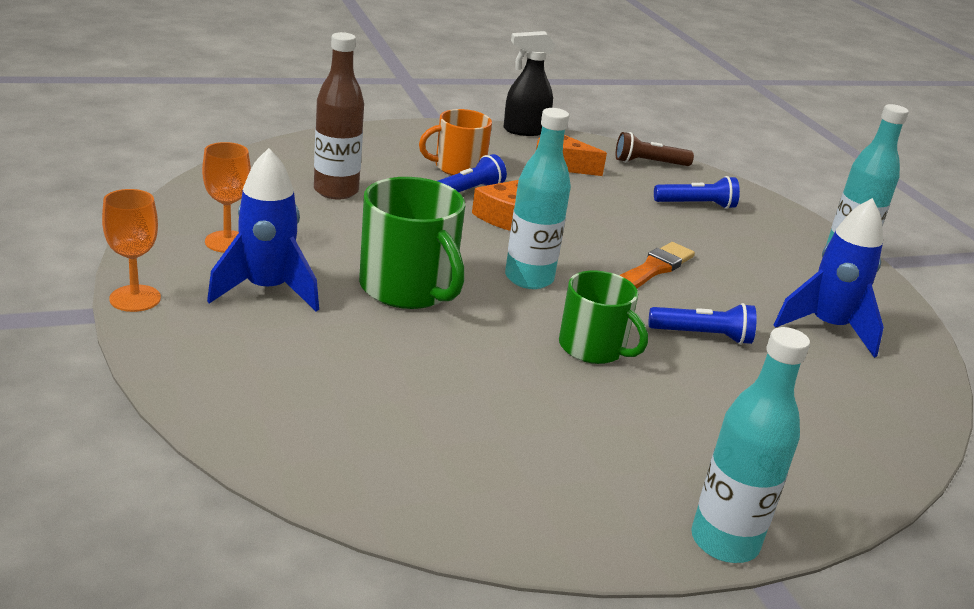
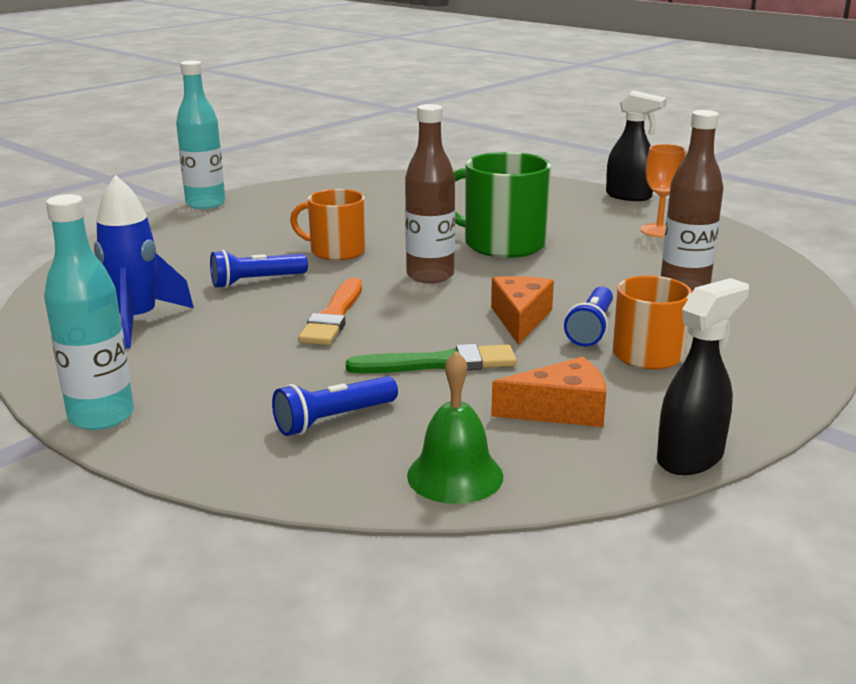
camera: 155 degrees right, 5 degrees down
orange goblet [102,189,161,312] -> black spray bottle [606,91,667,201]
blue rocket [207,148,319,312] -> none
turquoise bottle [505,108,571,289] -> brown bottle [405,104,455,283]
green mug [559,270,648,364] -> orange mug [290,189,366,261]
brown flashlight [616,132,694,166] -> green bell [407,351,503,504]
none -> green brush [346,344,517,374]

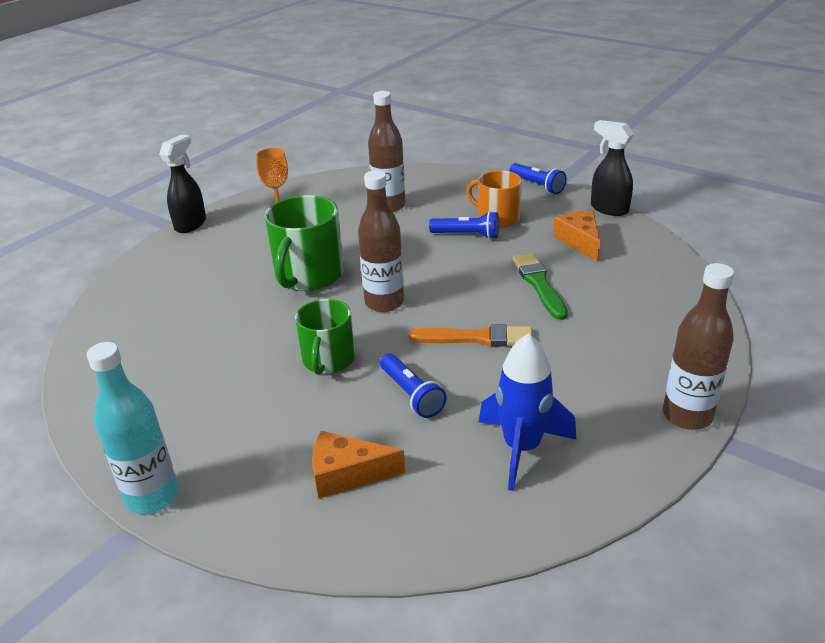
camera: 95 degrees left, 10 degrees up
turquoise bottle [44,194,134,430] -> brown bottle [663,263,734,430]
blue flashlight [272,376,398,436] -> blue flashlight moved to [509,163,567,194]
orange mug [290,189,366,261] -> green mug [295,299,355,375]
green bell [407,351,503,504] -> none
orange cheese [491,276,554,345] -> orange cheese moved to [312,431,405,499]

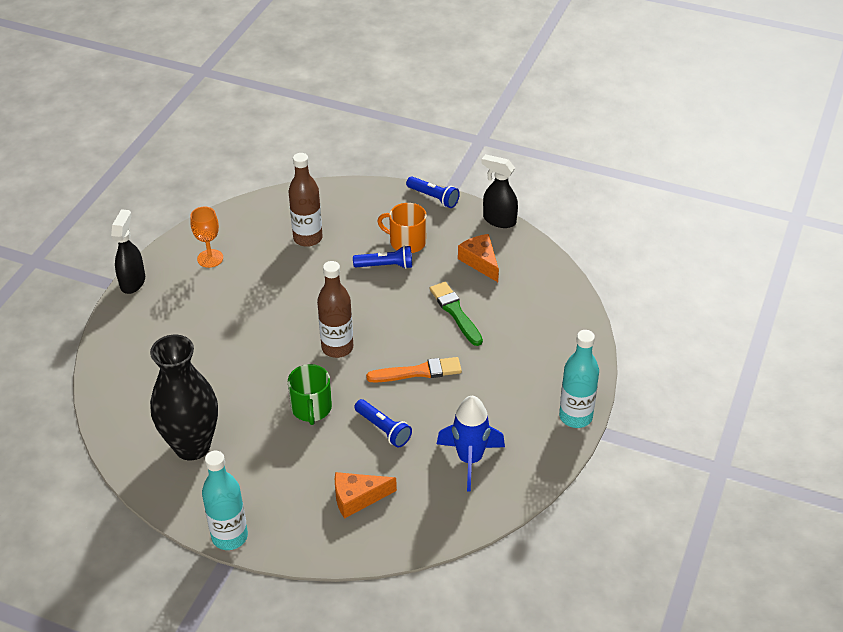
camera: 15 degrees left, 10 degrees up
green mug [265,195,344,291] -> none
brown bottle [663,263,734,430] -> turquoise bottle [559,330,599,428]
none -> black vase [150,335,218,460]

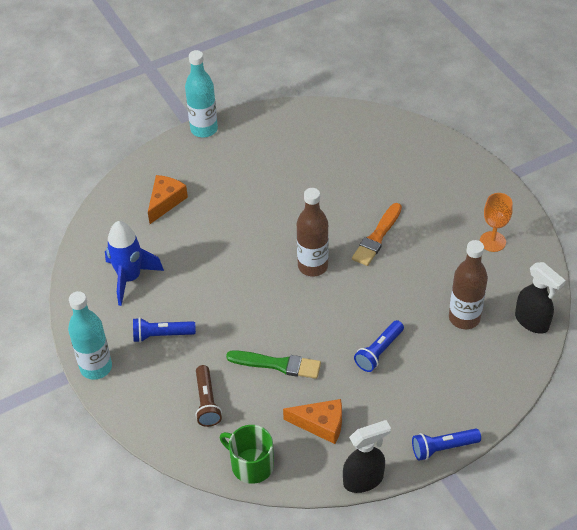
camera: 130 degrees right, 5 degrees up
black spray bottle [111,209,145,294] -> black spray bottle moved to [515,262,566,334]
black vase [150,335,218,460] -> none
green mug [288,364,332,425] -> green mug moved to [220,425,274,484]
blue flashlight [354,399,412,448] -> blue flashlight moved to [133,317,196,343]
orange brush [366,357,462,383] -> orange brush moved to [352,203,402,266]
orange mug [377,203,427,253] -> none
none -> brown flashlight [195,365,222,427]

